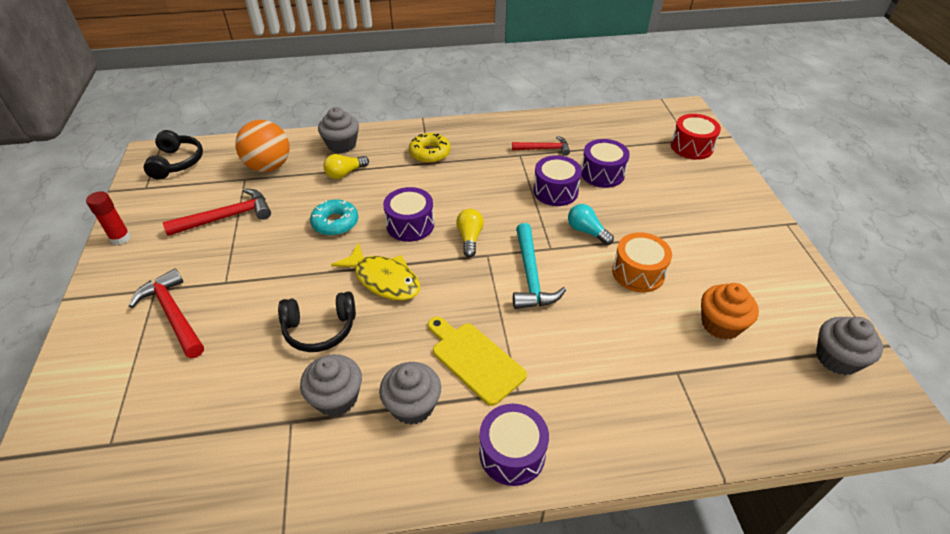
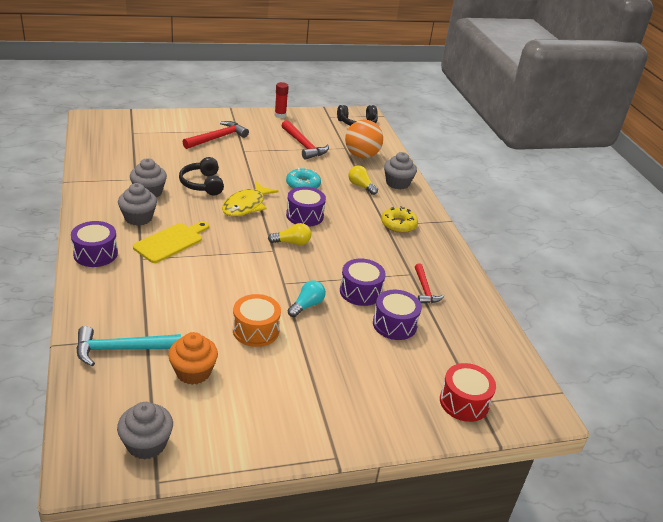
camera: 80 degrees right, 10 degrees down
turquoise hammer [513,223,566,309] -> turquoise hammer moved to [76,326,181,366]

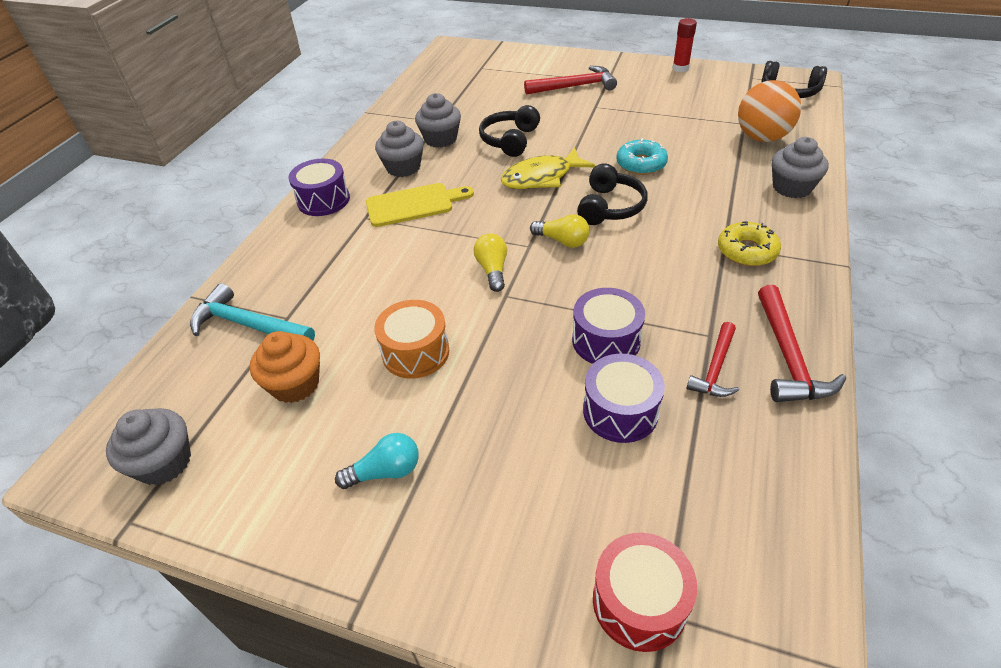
camera: 40 degrees right, 10 degrees up
red hammer [281,120,329,160] -> red hammer moved to [758,285,846,402]
purple drum [286,187,326,227] -> black headphones [577,164,648,225]
turquoise light bulb [288,280,326,317] -> turquoise light bulb moved to [335,433,419,489]
yellow light bulb [348,166,378,195] -> yellow light bulb moved to [473,234,507,292]

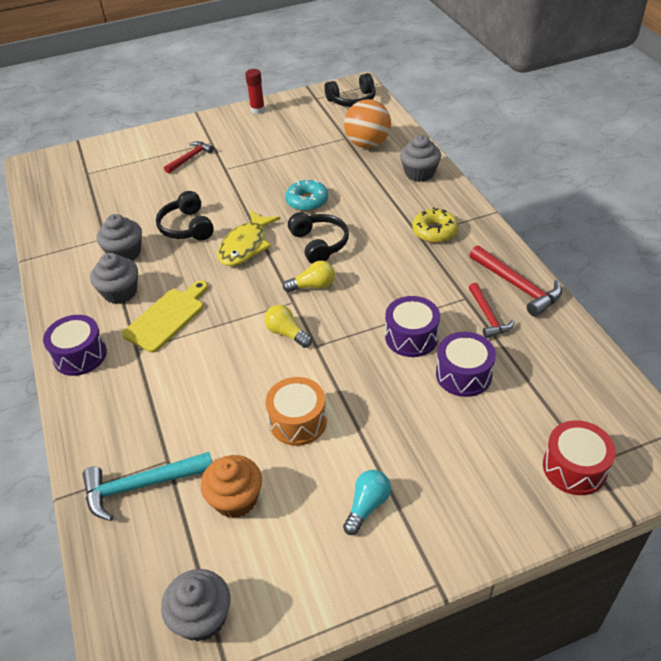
camera: 40 degrees left, 0 degrees up
red hammer [524,66,617,95] -> red hammer [164,141,214,174], size x0.65

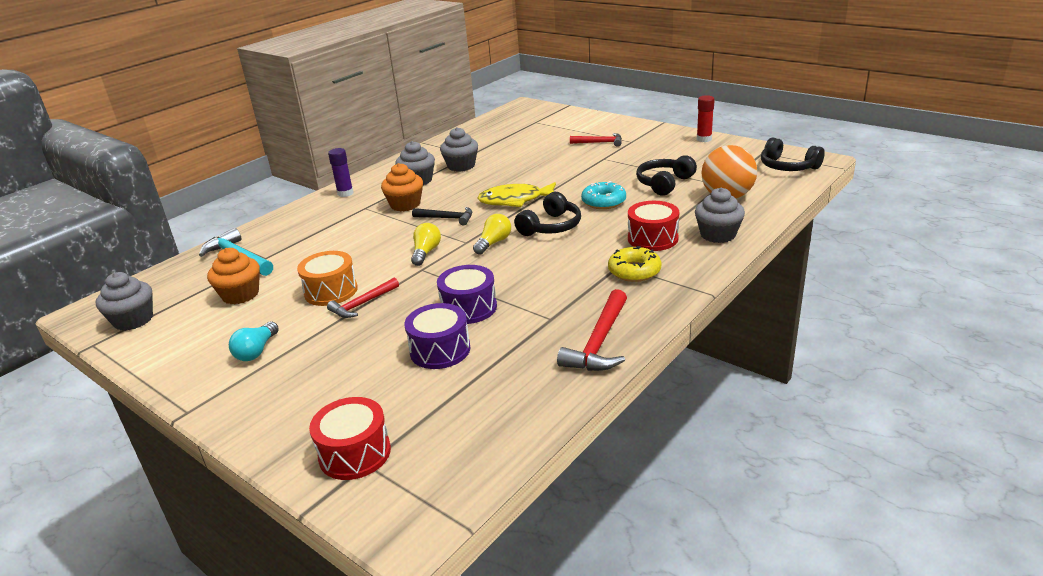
camera: 60 degrees right, 15 degrees down
purple drum [43,315,107,376] -> purple glue stick [328,148,354,197]
yellow cutting board [122,280,208,353] -> orange cupcake [381,163,423,211]
black headphones [156,191,214,241] -> black headphones moved to [636,155,697,196]
yellow light bulb [283,261,335,292] -> yellow light bulb turned 105 degrees counterclockwise [473,214,511,255]
turquoise light bulb [343,470,391,535] -> turquoise light bulb turned 105 degrees clockwise [229,322,279,361]
red hammer [469,283,515,338] -> red hammer moved to [327,278,399,318]
none -> black hammer [412,207,472,225]
none -> red drum [628,201,679,251]

